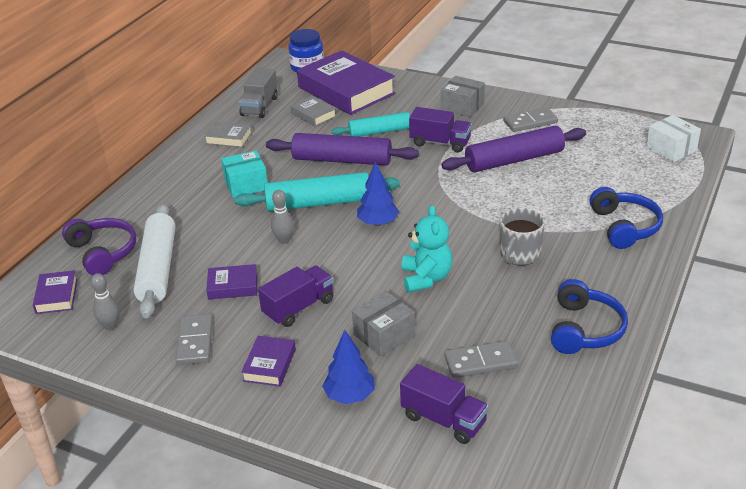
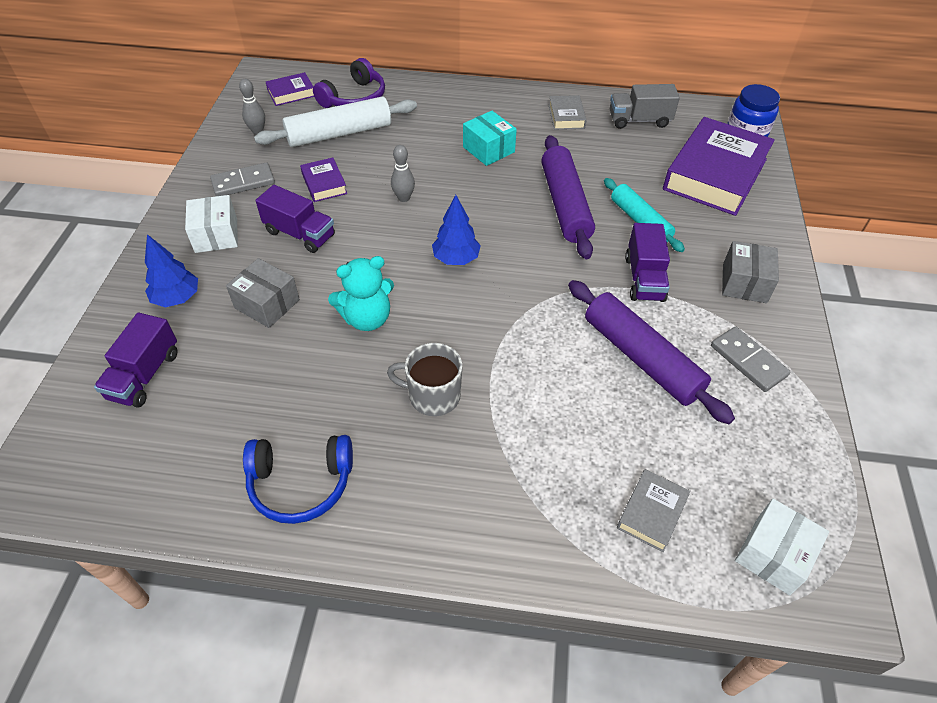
camera: 70 degrees right, 15 degrees up
turquoise rolling pin [234,172,400,211] -> none
purple book [241,336,296,386] -> white box [185,195,238,253]
grey book [290,96,336,127] -> grey book moved to [617,469,691,552]
grey domino [444,341,518,378] -> none
blue headphones [590,187,663,249] -> none

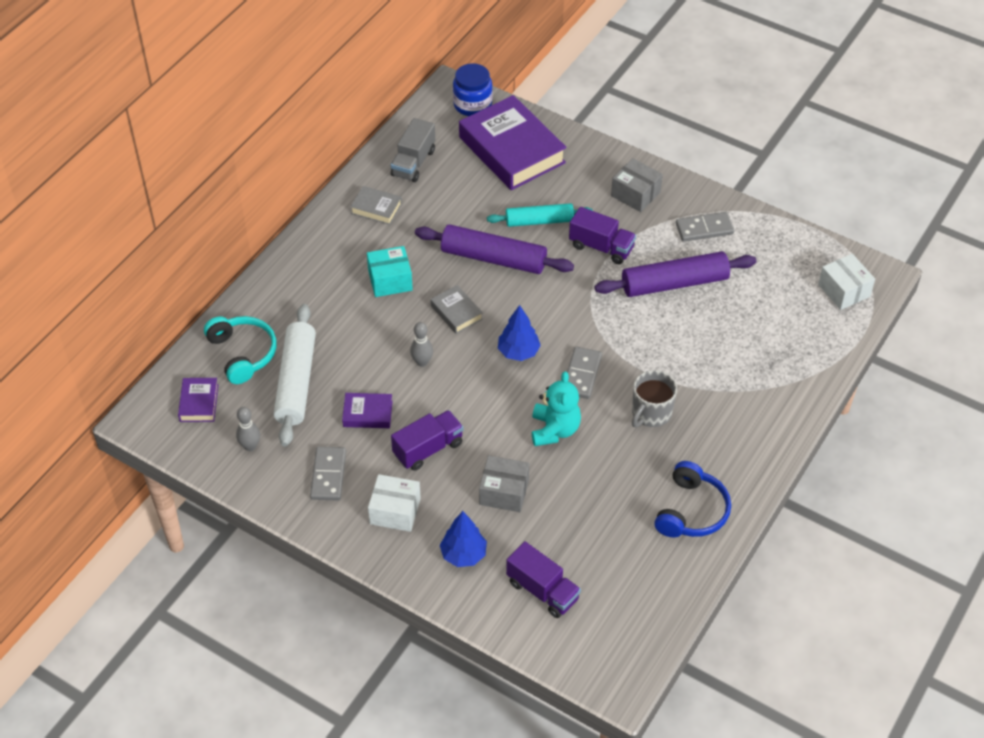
camera: 65 degrees left, 0 degrees up
grey box [226,258,300,328] -> grey box turned 45 degrees clockwise [479,455,529,512]
purple headphones [313,58,385,108] -> turquoise headphones [204,316,277,384]
grey book [617,469,691,552] -> grey book moved to [431,285,483,334]
none -> grey domino [567,347,602,399]

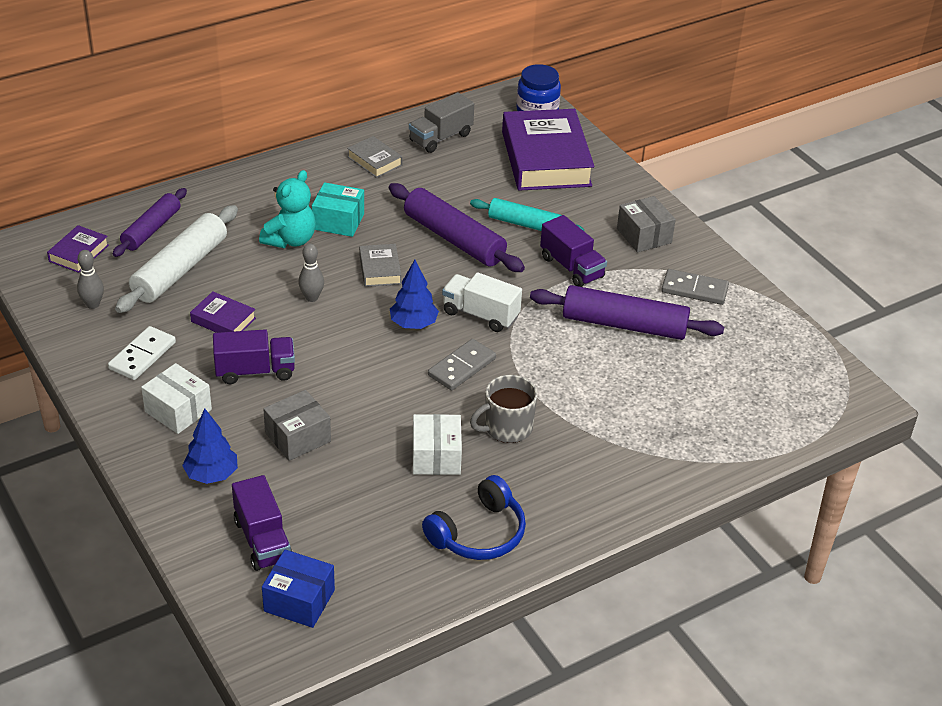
camera: 25 degrees right, 10 degrees down
turquoise headphones [204,316,277,384] -> purple rolling pin [113,188,187,257]
grey domino [310,446,346,501] -> white domino [108,326,176,380]
grey box [479,455,529,512] -> grey box turned 75 degrees counterclockwise [263,390,331,461]
turquoise teddy bear [532,371,581,446] -> turquoise teddy bear moved to [259,170,316,248]
white box [818,254,875,310] -> white box moved to [413,414,462,475]
none -> blue box [262,549,335,628]
none -> white truck [442,272,522,332]

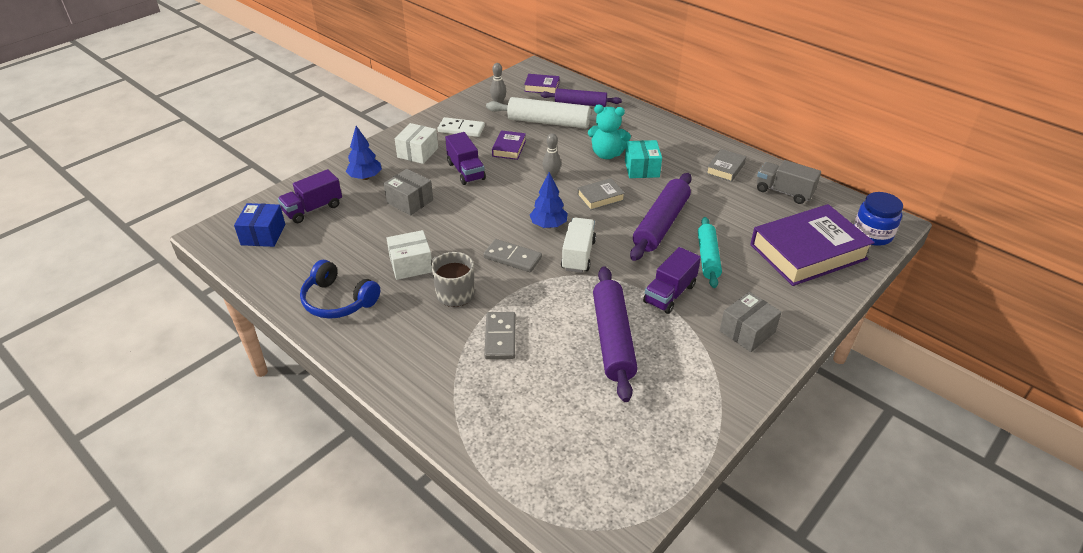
camera: 75 degrees right, 0 degrees up
grey domino [661,269,729,305] -> grey domino moved to [484,312,516,359]

